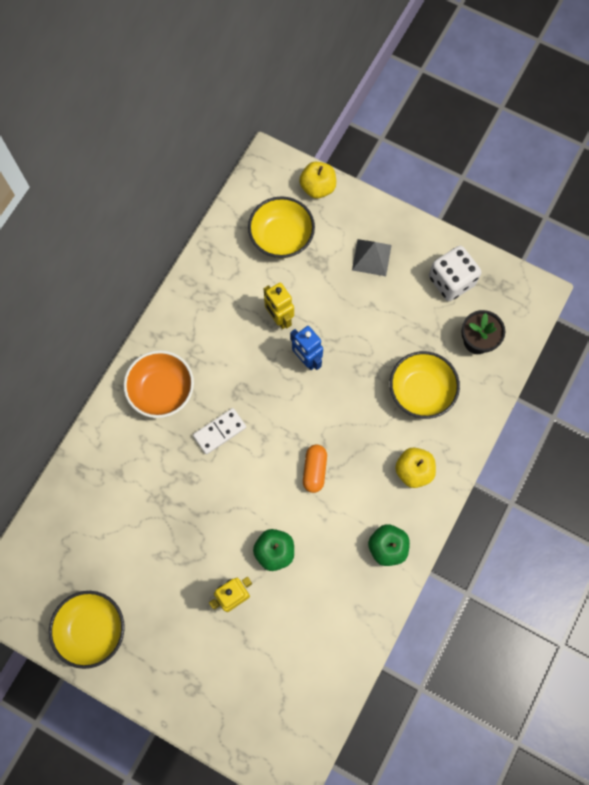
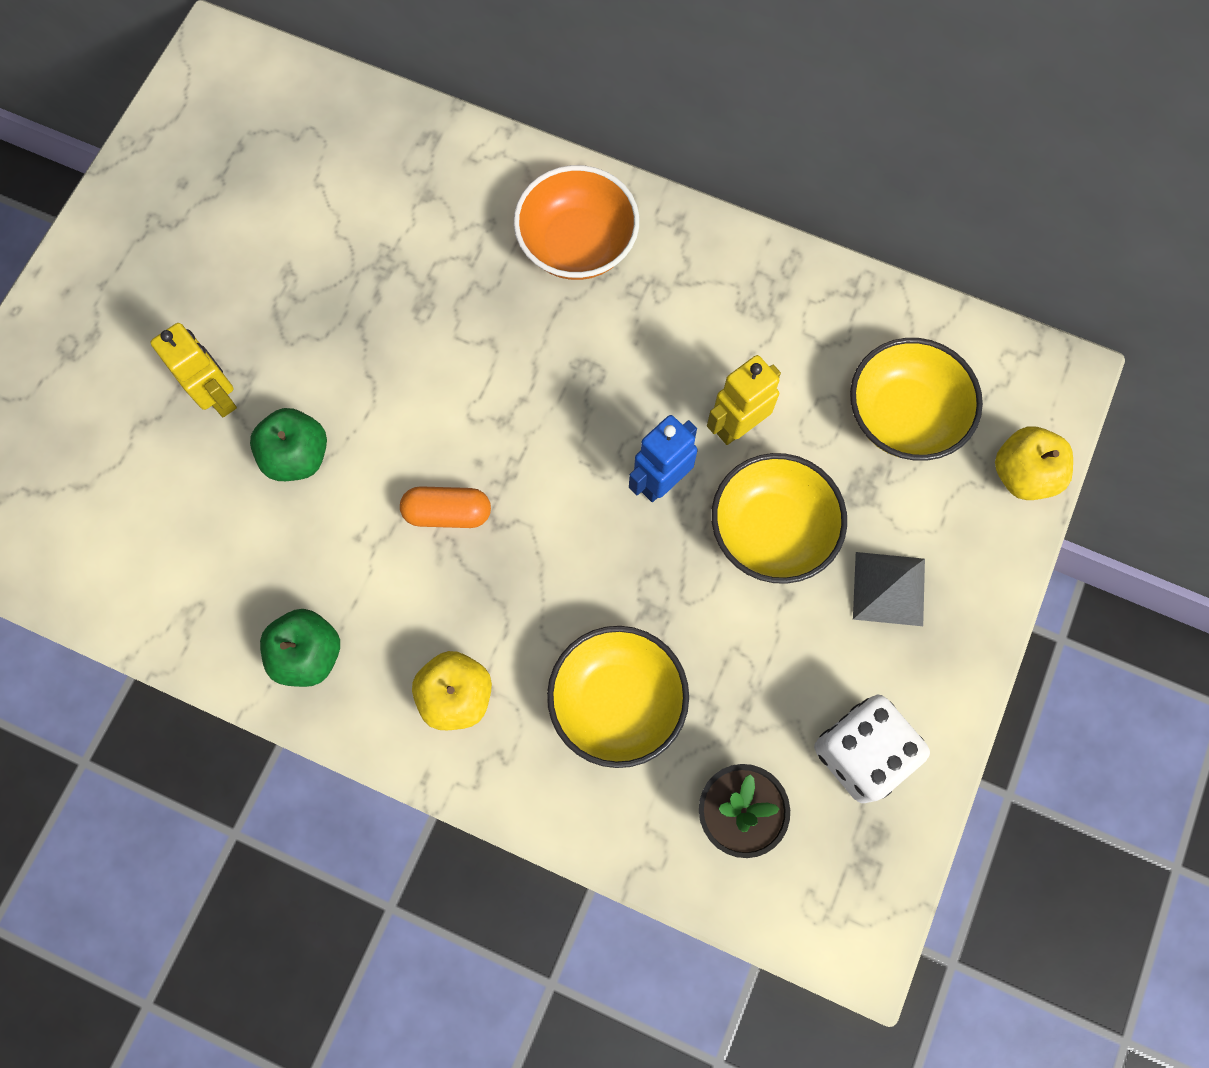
camera: 85 degrees right, 0 degrees up
yellow bowl [49,591,125,669] -> yellow bowl moved to [711,453,847,584]
white domino [193,408,246,454] -> none

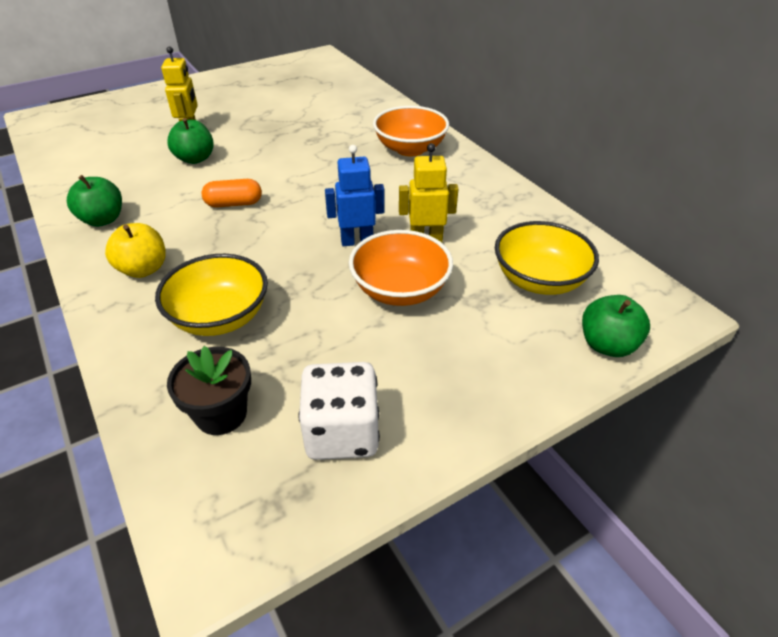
camera: 35 degrees right, 30 degrees down
orange capsule [400,486,491,528] -> orange capsule turned 45 degrees counterclockwise [202,179,262,208]
yellow bowl [711,453,847,584] -> orange bowl [349,230,453,306]
grey pyramid [853,552,925,626] -> none
yellow apple [995,427,1073,500] -> green apple [582,295,650,357]

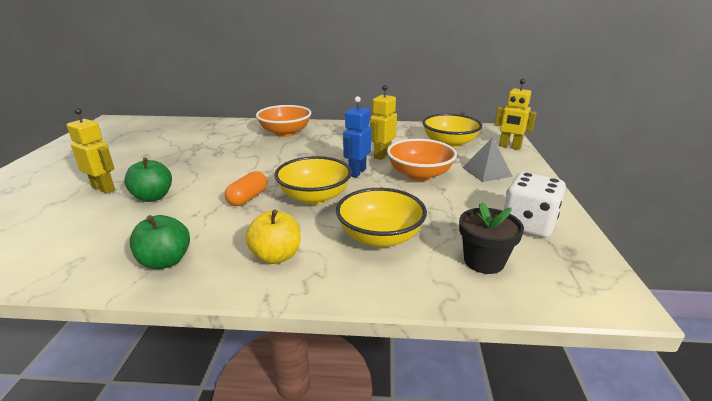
camera: 55 degrees left, 15 degrees down
green apple [582,295,650,357] -> yellow robot [495,79,537,150]
none -> yellow bowl [274,156,352,205]
none -> grey pyramid [462,137,513,182]

